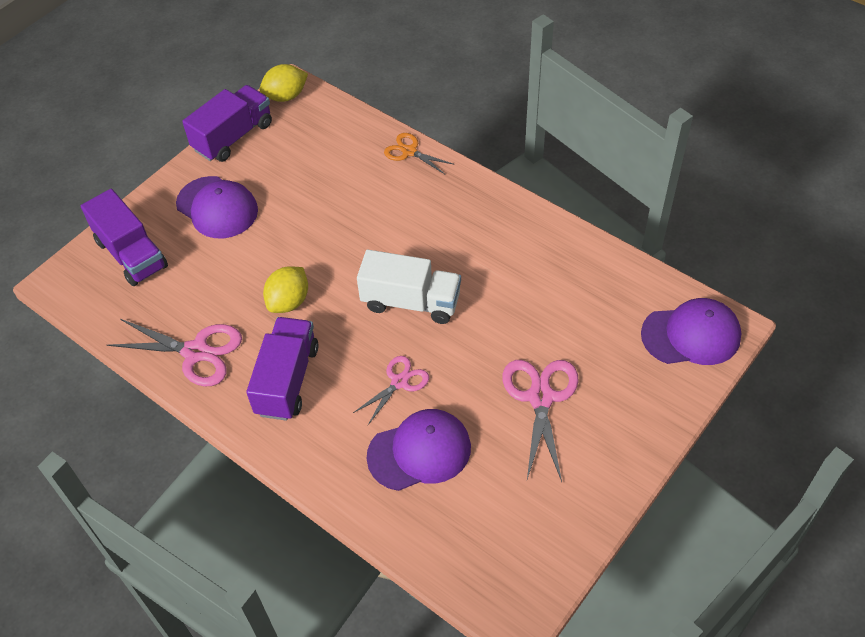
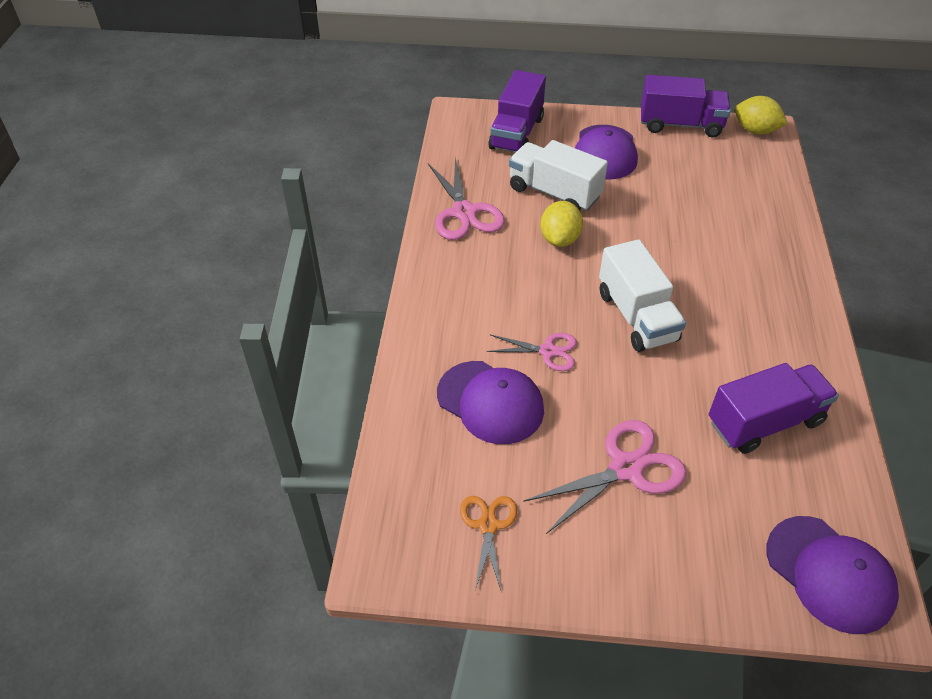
camera: 55 degrees right, 5 degrees down
purple truck [246,317,319,421] -> purple truck moved to [709,363,839,454]
yellow lemon [263,266,308,313] -> yellow lemon turned 75 degrees counterclockwise [540,201,583,247]
orange scissors [384,133,455,174] -> orange scissors moved to [460,496,517,593]
none -> white truck [509,140,608,211]

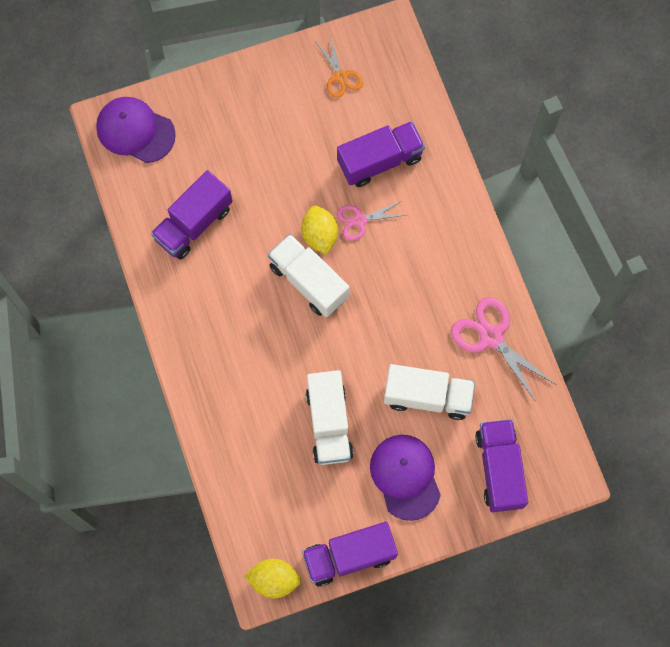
camera: 155 degrees right, 25 degrees up
purple cap [437,361,544,444] -> purple truck [337,121,425,187]
pink scissors [523,420,686,534] -> none
yellow lemon [540,201,583,247] -> yellow lemon moved to [301,206,338,255]
none -> white truck [306,370,354,465]

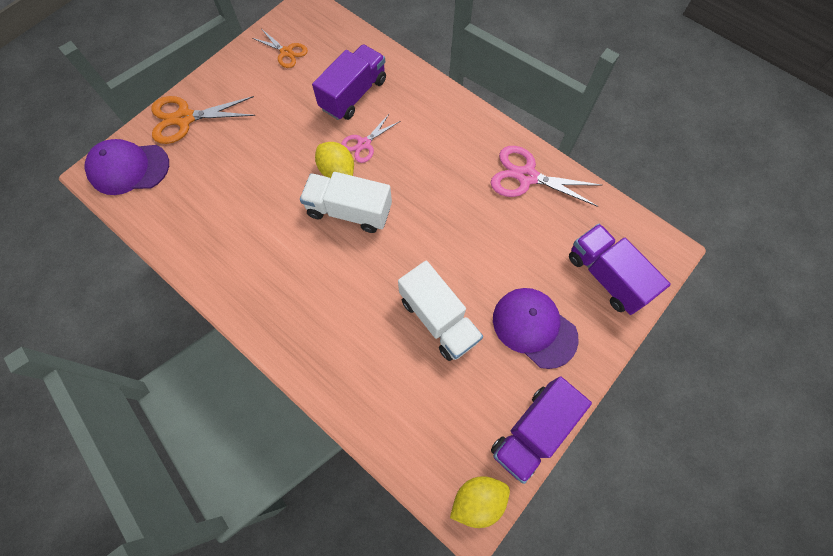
camera: 30 degrees left, 5 degrees down
purple truck [151,170,233,260] -> none
white truck [384,364,475,420] -> none
none -> orange scissors [151,96,255,144]

